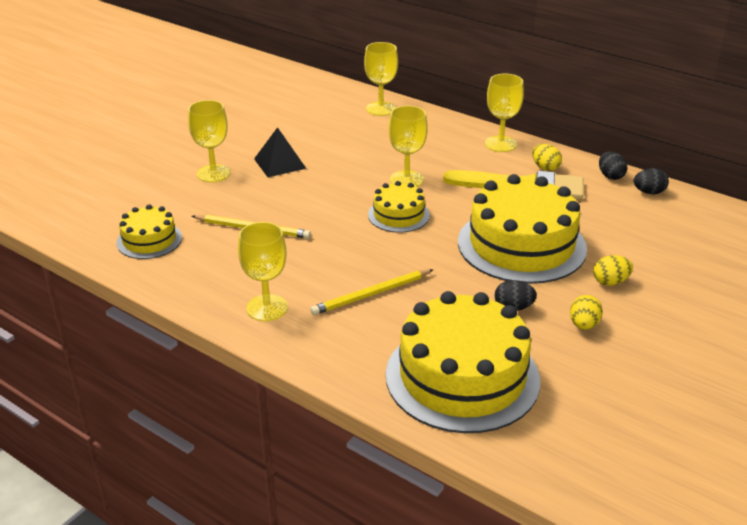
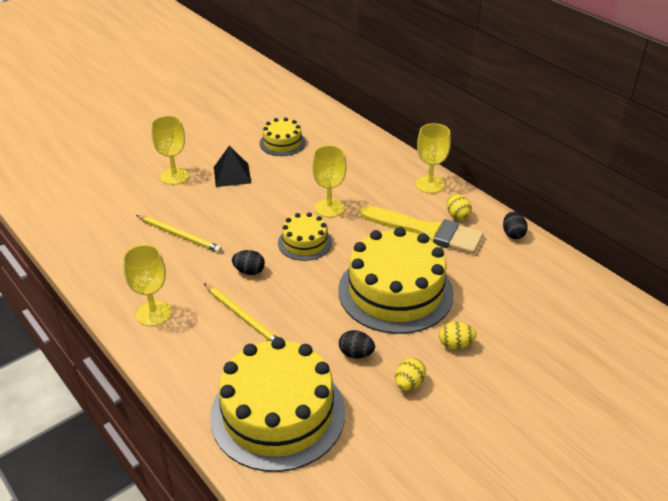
camera: 15 degrees right, 5 degrees up
yellow cake [116,204,182,259] -> yellow cake moved to [260,118,306,156]
yellow pencil [310,269,434,315] -> yellow pencil turned 120 degrees counterclockwise [204,283,277,341]
yellow goblet [364,42,398,116] -> none
black egg [634,168,669,194] -> black egg moved to [232,250,265,275]

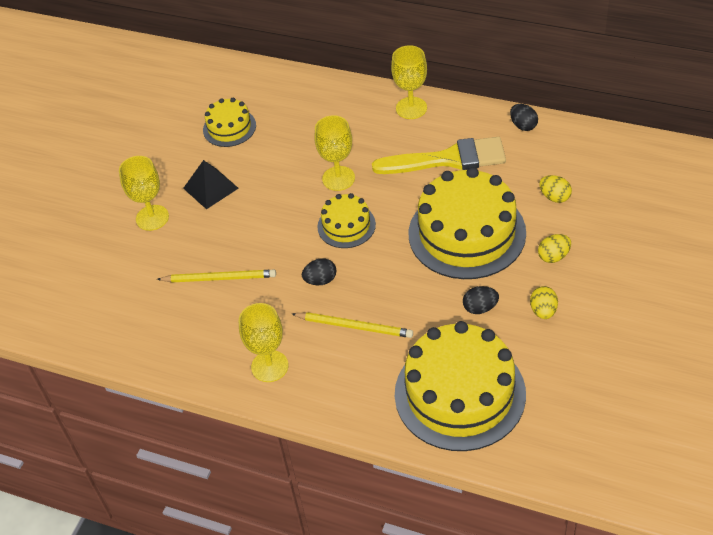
camera: 25 degrees left, 10 degrees up
yellow egg [447,194,472,220] -> yellow egg moved to [539,175,572,203]

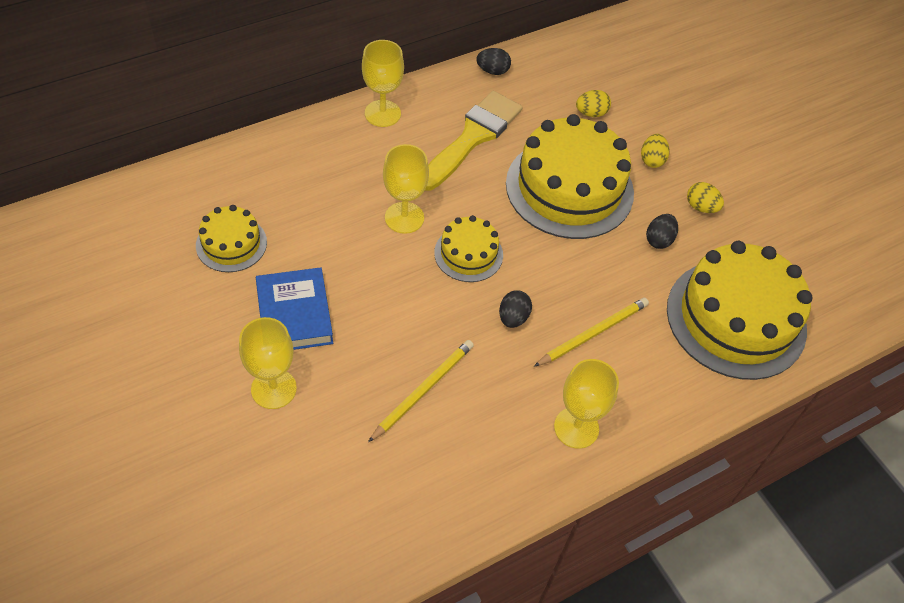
camera: 60 degrees left, 5 degrees up
black pyramid [183,160,239,209] -> blue book [256,267,333,350]

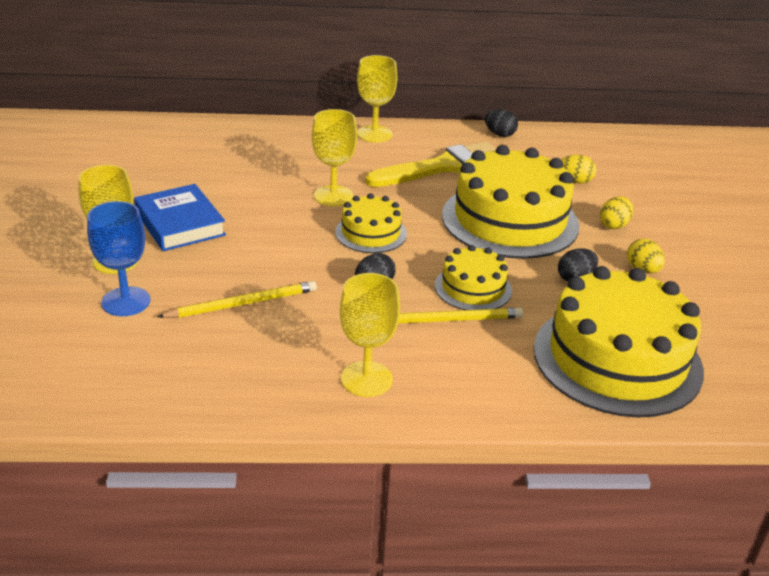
camera: 30 degrees right, 20 degrees down
yellow cake [196,205,267,272] -> yellow cake moved to [435,245,512,310]
blue book [256,267,333,350] -> blue book turned 45 degrees counterclockwise [134,184,226,251]
none -> blue goblet [87,201,151,316]

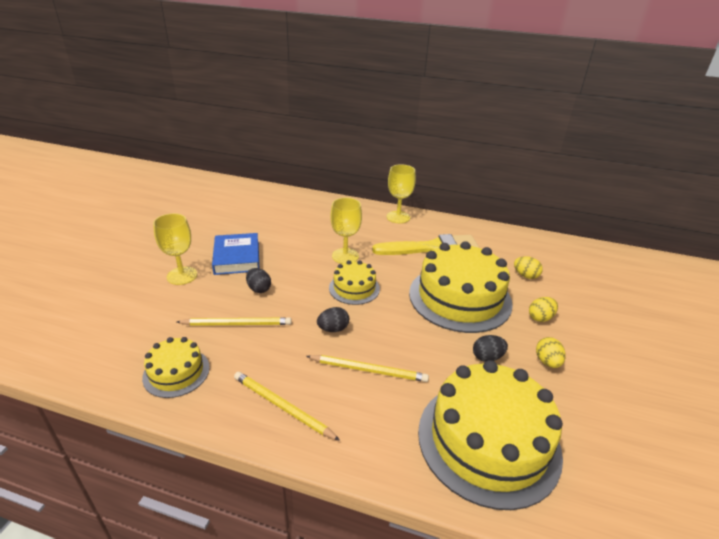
camera: 20 degrees right, 0 degrees up
blue goblet [87,201,151,316] -> none
yellow goblet [340,273,400,397] -> yellow pencil [234,372,340,441]
yellow cake [435,245,512,310] -> yellow cake moved to [142,337,210,398]
black egg [485,109,518,137] -> black egg moved to [246,268,271,293]

